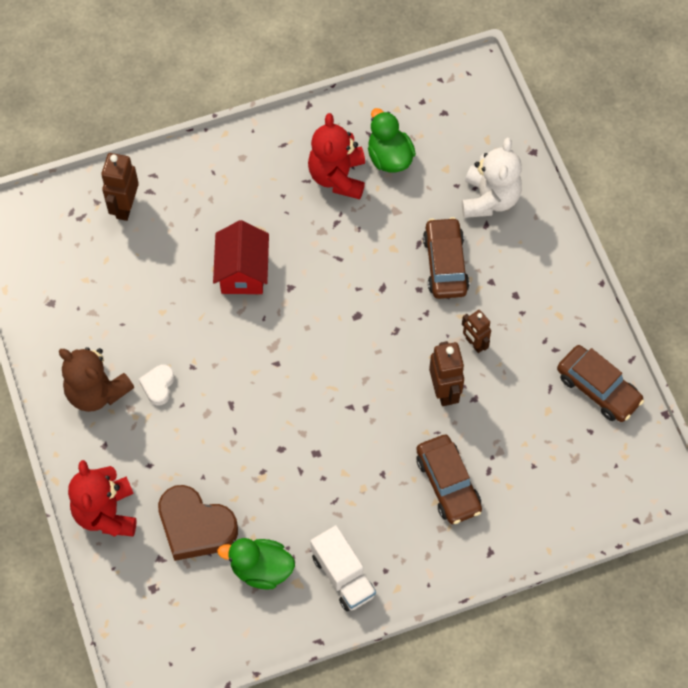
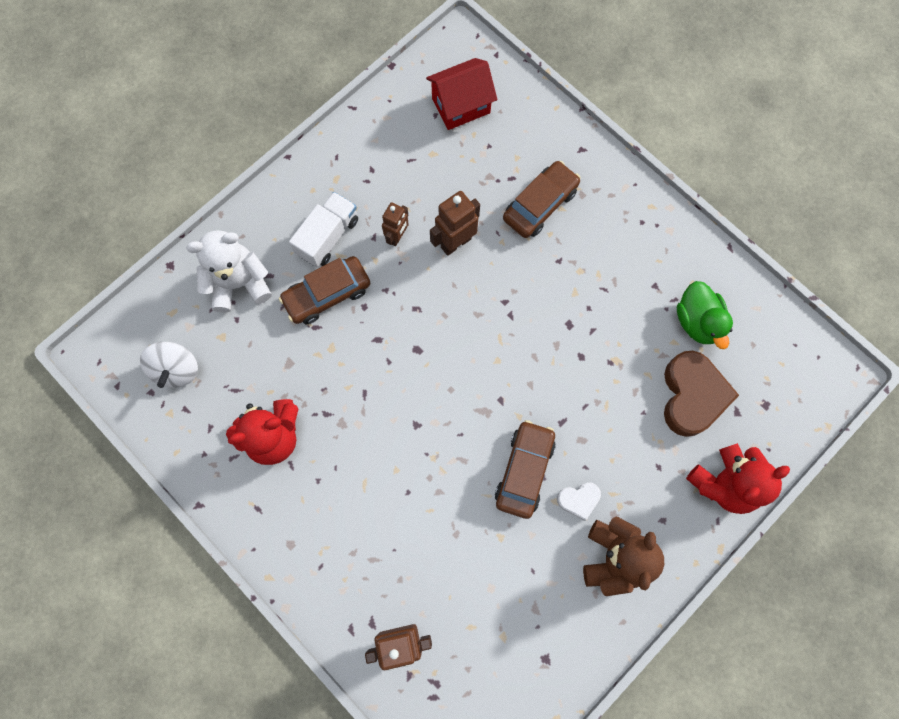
camera: 115 degrees left, 10 degrees up
red house [213,220,269,294] -> red house moved to [426,58,497,130]
white truck [310,525,376,611] -> white truck moved to [289,192,358,267]
green duck [368,108,416,173] -> none
brown car [557,345,644,422] -> brown car moved to [495,420,556,519]
none -> white spinning top [140,342,198,388]

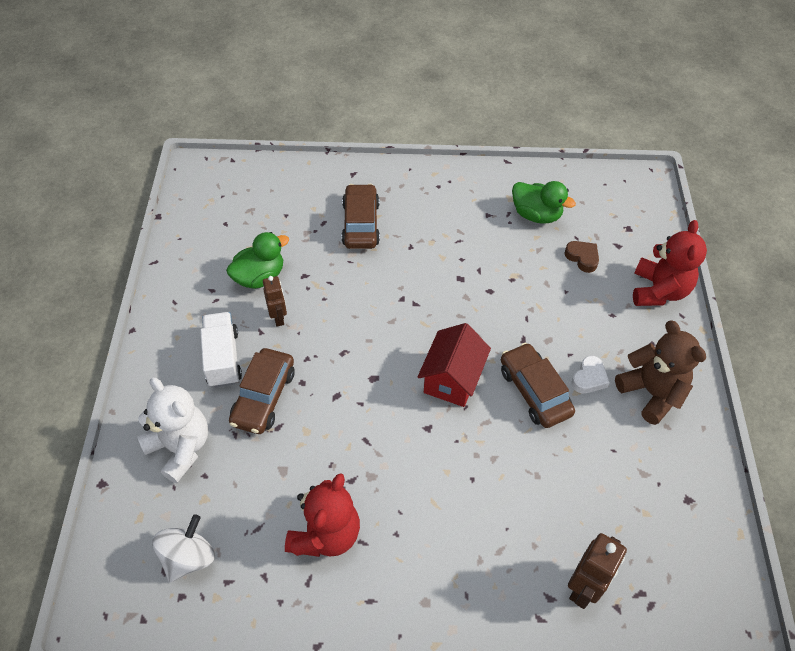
camera: 45 degrees left, 20 degrees down
white spinning top [140,342,198,388] -> white spinning top turned 105 degrees counterclockwise [152,514,215,582]
white teddy bear [186,230,272,312] -> white teddy bear turned 105 degrees clockwise [137,378,208,483]
red house [426,58,497,130] -> red house moved to [418,323,491,407]
brown robot [430,191,480,256] -> none
brown heart [664,351,739,437] -> brown heart [564,241,599,273], size x0.50
none -> green duck [226,232,289,289]

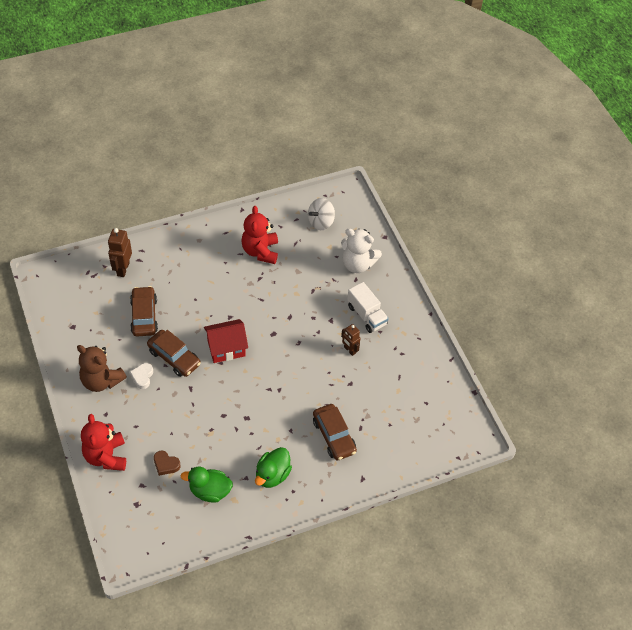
camera: 155 degrees right, 0 degrees up
white spinning top [152,514,215,582] -> white spinning top turned 45 degrees clockwise [308,198,335,230]
green duck [226,232,289,289] -> green duck moved to [255,447,292,488]
brown car [229,348,295,434] -> brown car moved to [130,286,158,336]
red house [418,323,491,407] -> red house turned 75 degrees clockwise [204,319,248,363]

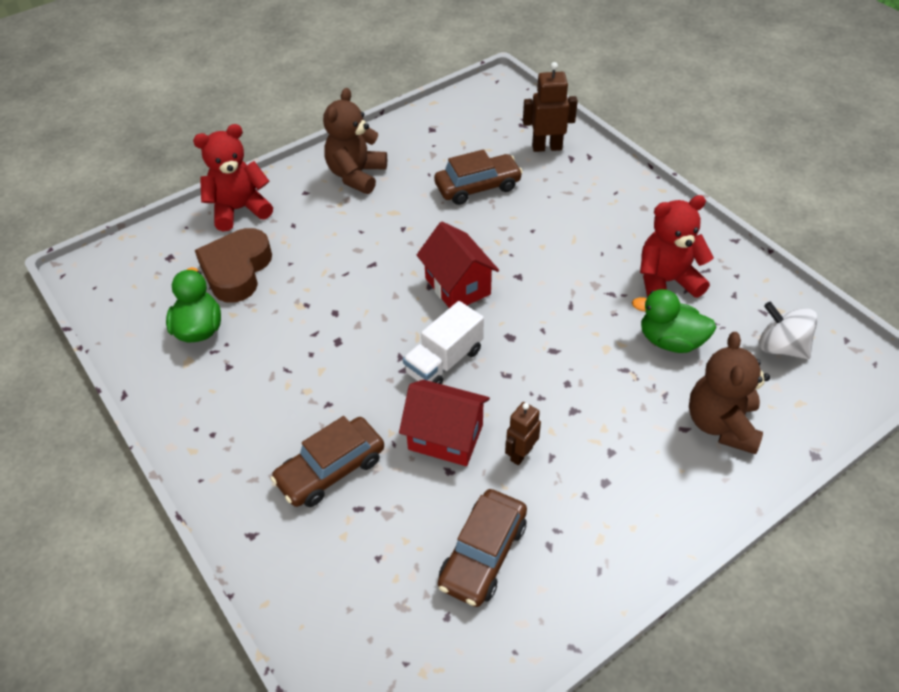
camera: 80 degrees right, 5 degrees down
white heart [130,363,153,389] -> none
brown car [147,330,201,377] -> brown car moved to [438,489,527,607]
brown heart [154,451,180,476] -> brown heart [195,228,272,303], size x1.99
green duck [255,447,292,488] -> green duck moved to [632,289,717,353]
white teddy bear [341,228,382,273] -> brown teddy bear [689,332,770,454]
white truck [347,282,389,333] -> white truck moved to [403,301,484,384]
none -> red house [399,380,490,466]

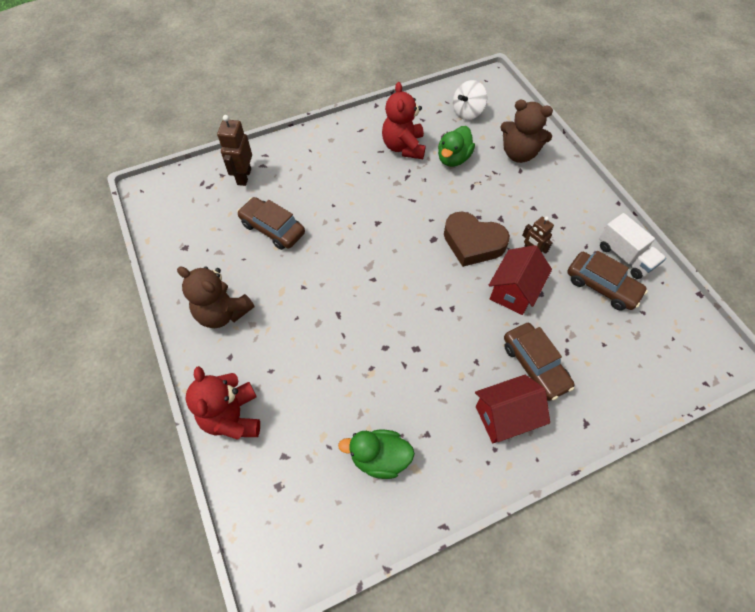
camera: 80 degrees left, 10 degrees up
brown heart [195,228,272,303] -> brown heart moved to [444,212,510,267]
white truck [403,301,484,384] -> white truck moved to [599,213,666,279]
red house [417,221,499,308] -> red house moved to [475,375,550,443]
brown car [434,149,523,205] -> brown car turned 45 degrees counterclockwise [237,197,305,250]

